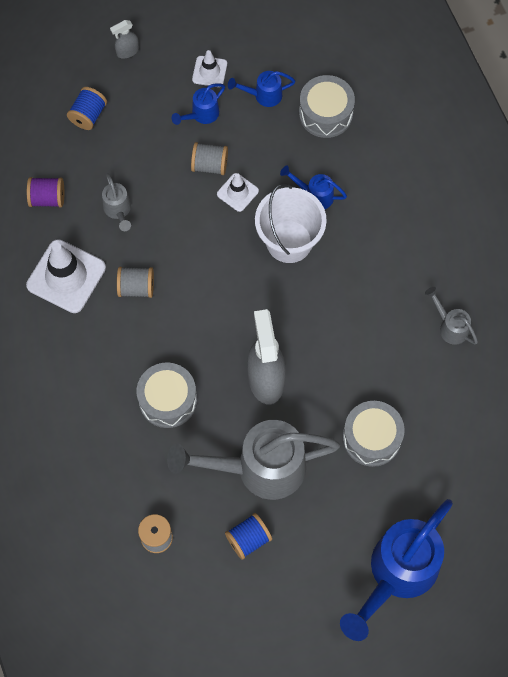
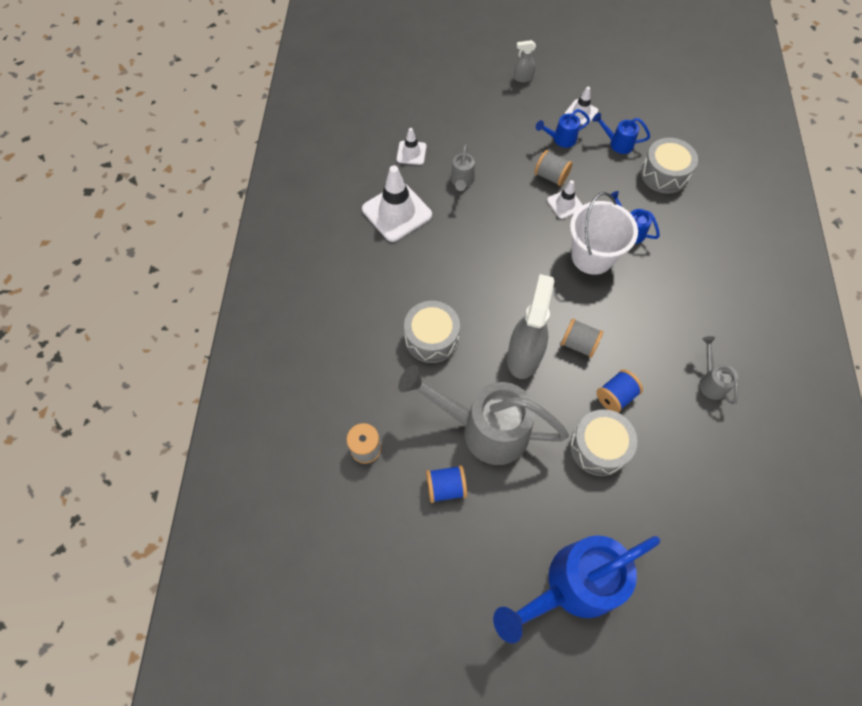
camera: 25 degrees right, 5 degrees down
purple spool [27,177,64,207] -> white traffic cone [397,128,426,165]
blue spool [67,87,107,130] -> blue spool moved to [596,369,643,413]
grey spool [117,267,154,298] -> grey spool moved to [561,318,603,358]

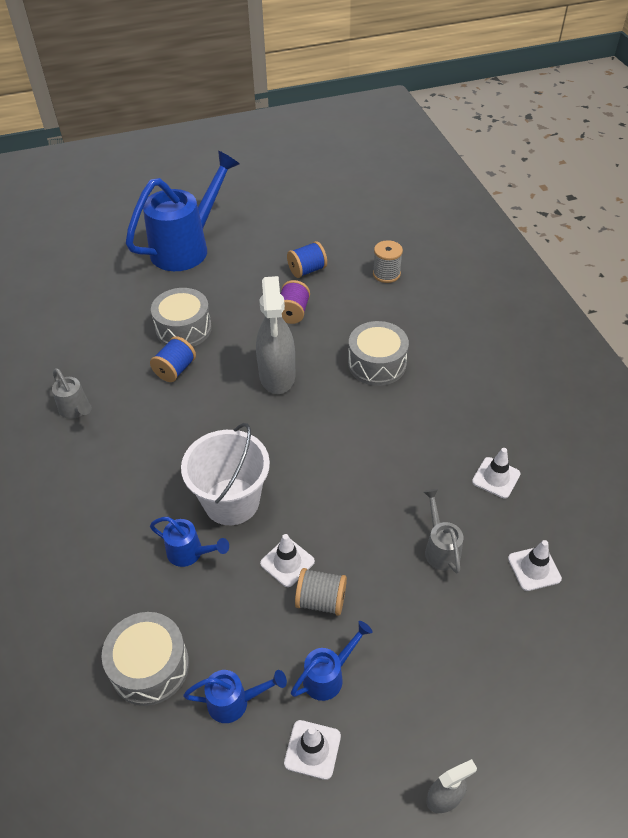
camera: 160 degrees right, 15 degrees down
white traffic cone [362,165,432,242] -> white traffic cone [472,448,521,498], size x0.53
grey watering can [398,365,569,465] -> purple spool [281,280,310,324]
grey spool [561,318,603,358] -> none

